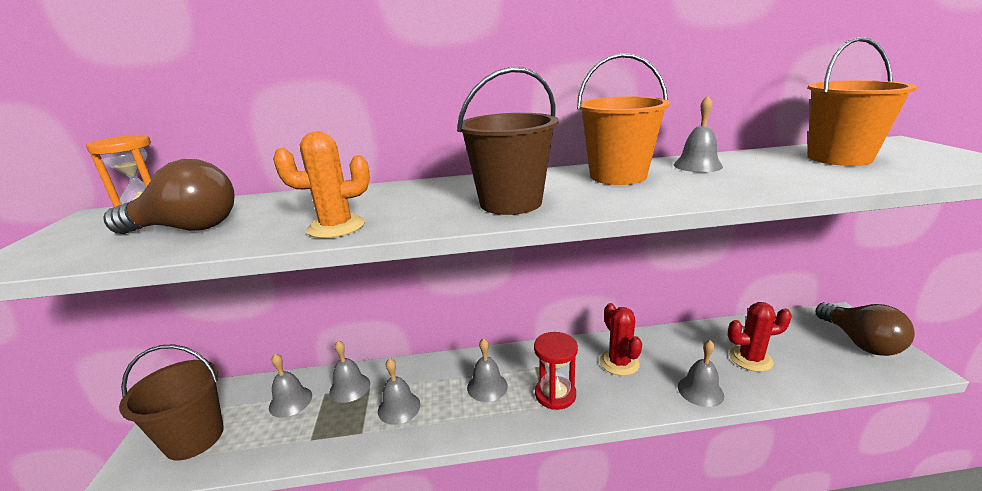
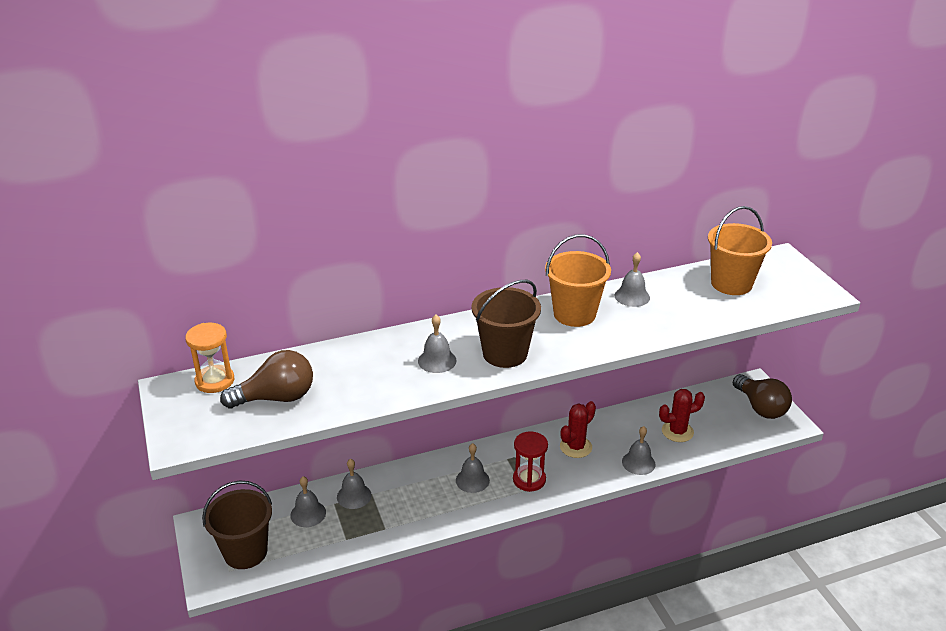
camera: 15 degrees left, 10 degrees up
orange cactus [273,131,370,238] -> none
grey bell [378,358,420,425] -> grey bell moved to [418,315,456,373]
red cactus [600,303,642,376] -> red cactus turned 75 degrees clockwise [560,401,596,458]

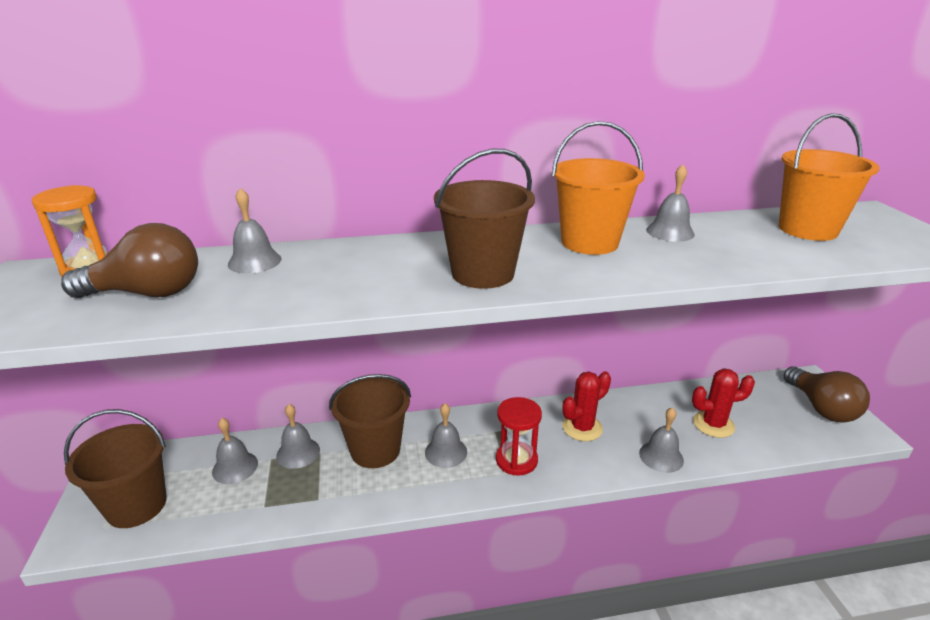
camera: 10 degrees right, 5 degrees down
grey bell [418,315,456,373] -> grey bell moved to [228,188,281,273]
none -> brown bucket [329,374,411,468]

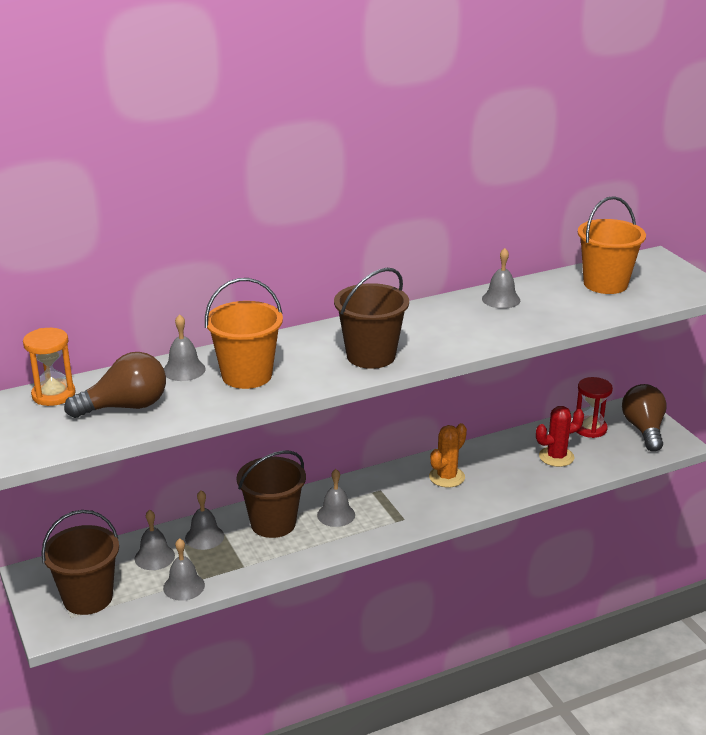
camera: 15 degrees left, 0 degrees up
red hourglass [496,397,542,476] -> red hourglass moved to [576,377,613,438]
orange bucket [552,121,645,255] -> orange bucket moved to [205,278,283,389]
red cactus [562,371,611,441] -> orange cactus [429,423,467,488]
grey bell [639,407,684,473] -> grey bell moved to [163,538,205,601]
brown light bulb [784,367,870,423] -> brown light bulb turned 150 degrees counterclockwise [622,384,667,452]

